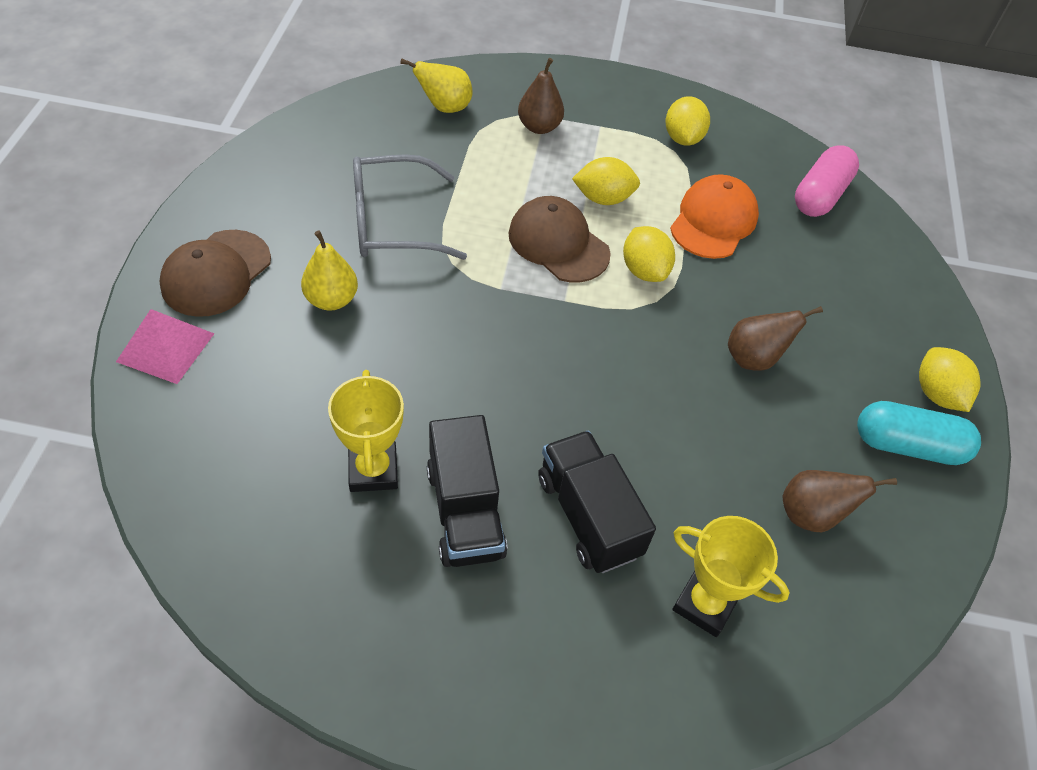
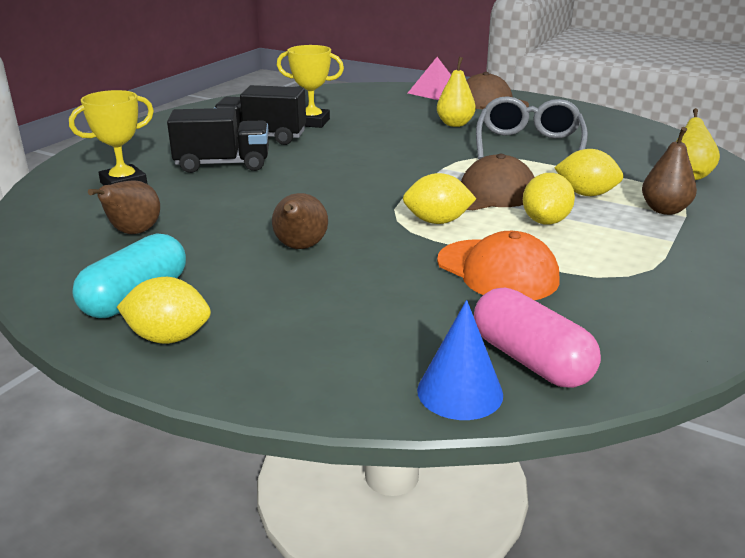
camera: 115 degrees right, 25 degrees down
yellow lemon [665,96,710,146] -> yellow lemon moved to [554,149,624,196]
none -> blue cone [417,300,503,420]

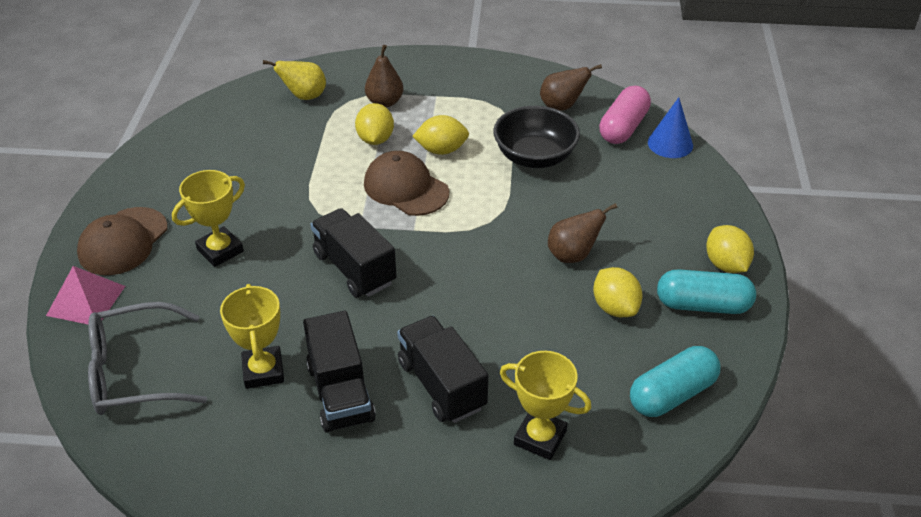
camera: 115 degrees left, 15 degrees up
brown pear [88,180,160,234] -> brown pear moved to [540,64,602,111]
yellow lemon [403,173,476,224] -> yellow lemon moved to [593,267,643,317]
yellow pear [437,57,476,127] -> yellow trophy [172,170,245,267]
orange cap [437,231,560,300] -> black bowl [493,106,580,168]
grey glasses [476,96,588,159] -> grey glasses moved to [88,302,207,415]
none -> black truck [310,208,397,298]
none -> turquoise capsule [630,346,720,417]

